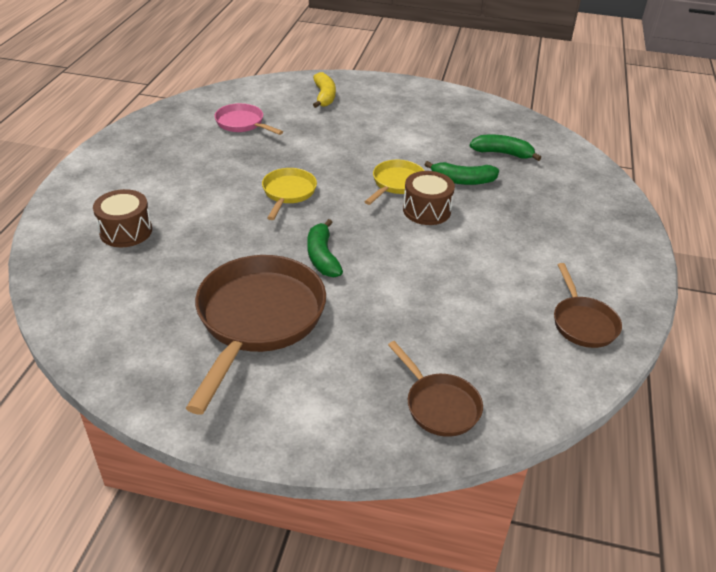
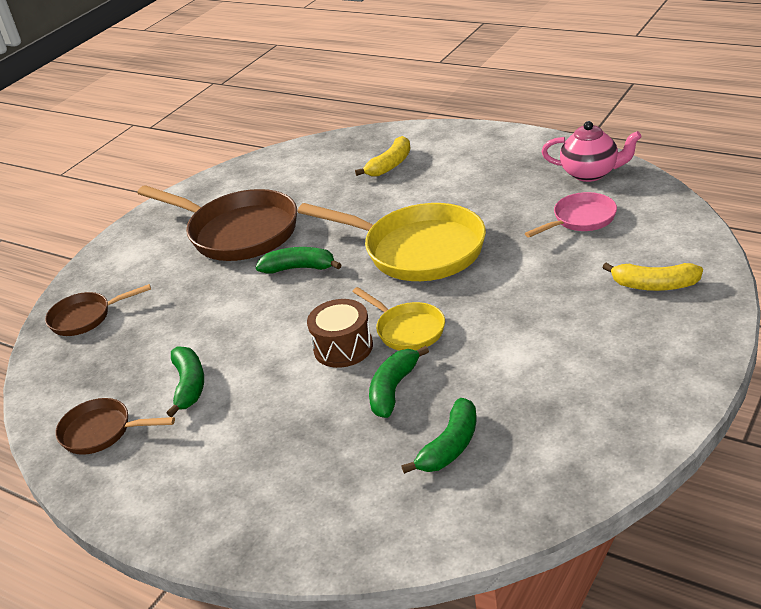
camera: 115 degrees right, 5 degrees down
brown drum [93,189,152,247] -> yellow banana [355,136,410,176]
yellow pan [262,168,317,220] -> yellow pan [297,203,486,281], size x1.93
none -> green banana [167,346,204,417]
none -> pink teapot [542,121,642,182]

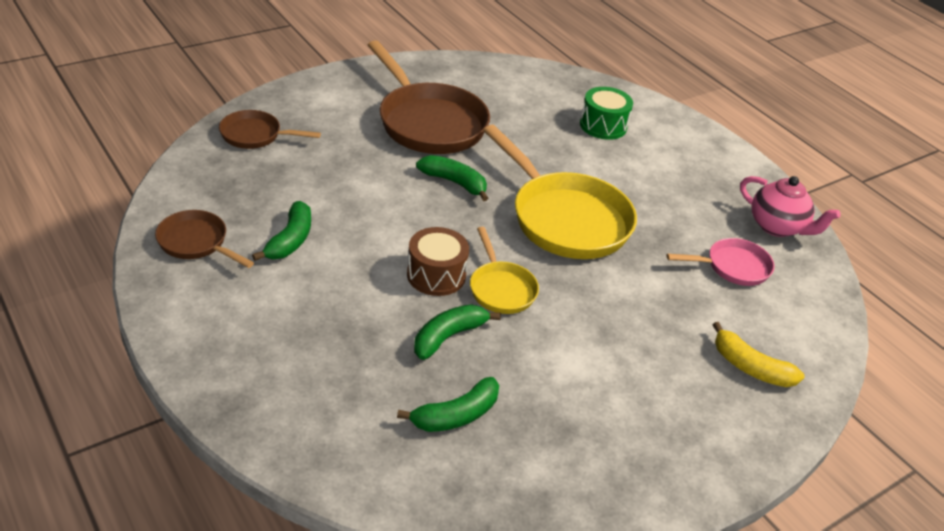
camera: 15 degrees right, 5 degrees up
yellow banana [355,136,410,176] -> green drum [580,87,633,140]

